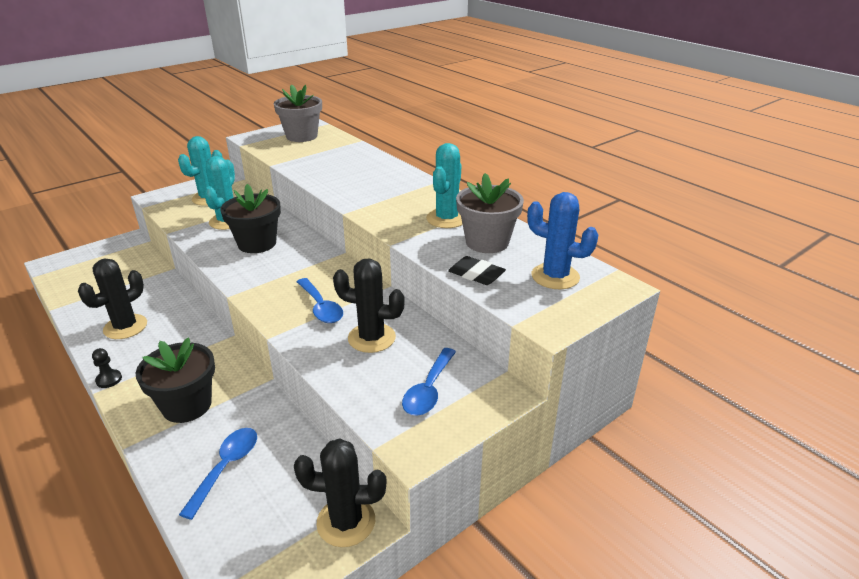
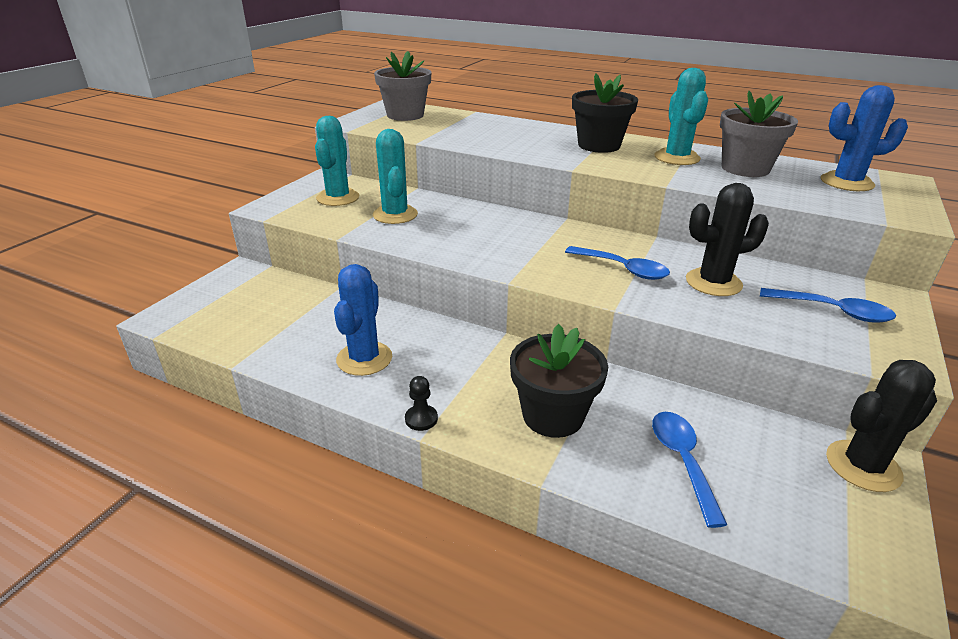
camera: 25 degrees left, 0 degrees up
black cactus [78,258,147,339] -> blue cactus [334,264,392,376]
black flower pot [220,184,281,253] -> black flower pot moved to [572,73,638,153]
blue spoon [402,348,456,416] -> blue spoon turned 60 degrees counterclockwise [760,288,896,322]
black eraser [448,256,506,285] -> none

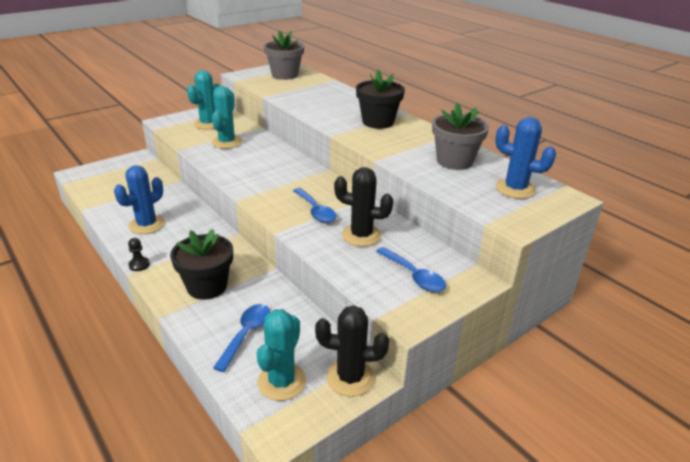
camera: 25 degrees right, 0 degrees up
turquoise cactus [654,68,708,165] -> turquoise cactus moved to [257,309,306,401]

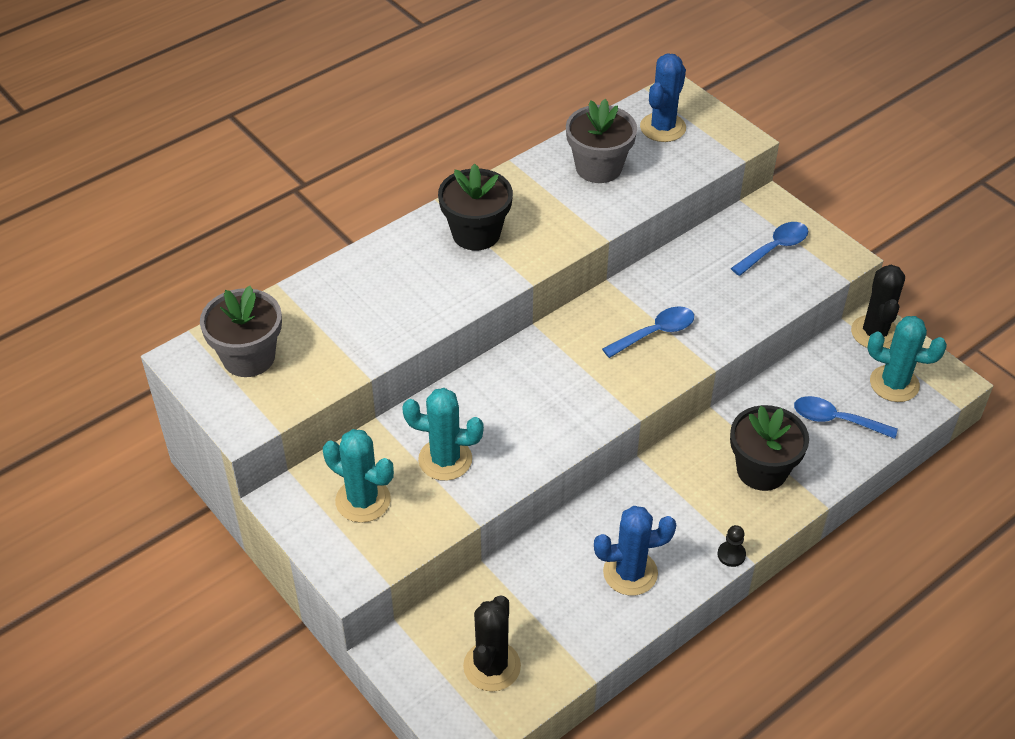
camera: 90 degrees left, 15 degrees up
blue cactus [114,165,165,234] -> blue cactus turned 45 degrees counterclockwise [594,506,676,596]
black cactus [334,167,393,247] -> black cactus moved to [463,595,521,691]

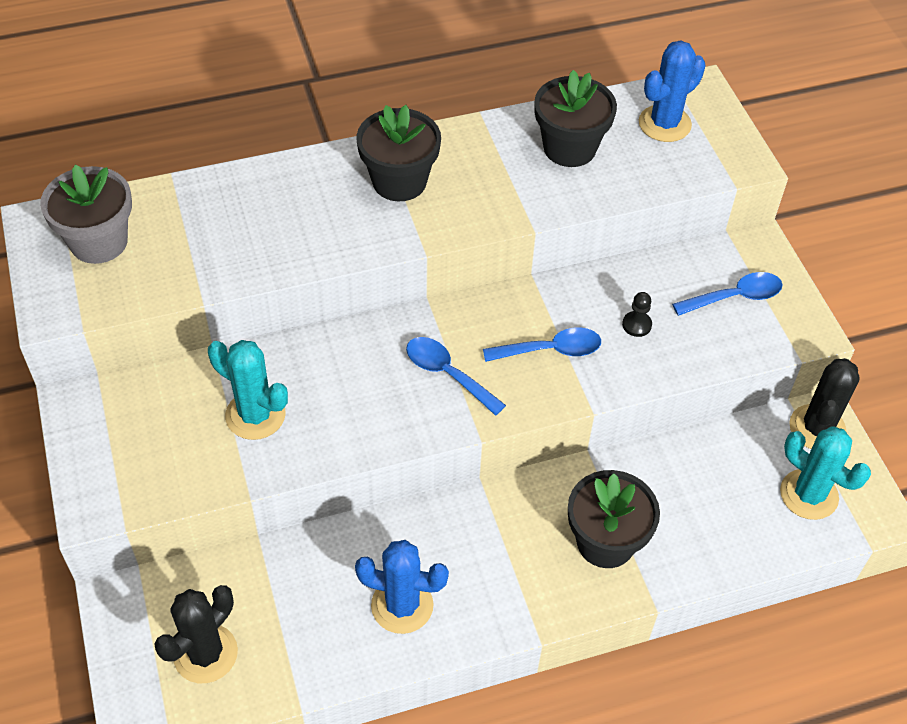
camera: 20 degrees right, 5 degrees up
turquoise cactus [323,429,394,523] -> none
grey flower pot [566,99,637,183] -> black flower pot [534,70,617,167]
black pawn [717,525,746,567] -> black pawn moved to [622,292,652,337]
blue spoon [794,396,898,439] -> blue spoon moved to [406,337,506,416]

